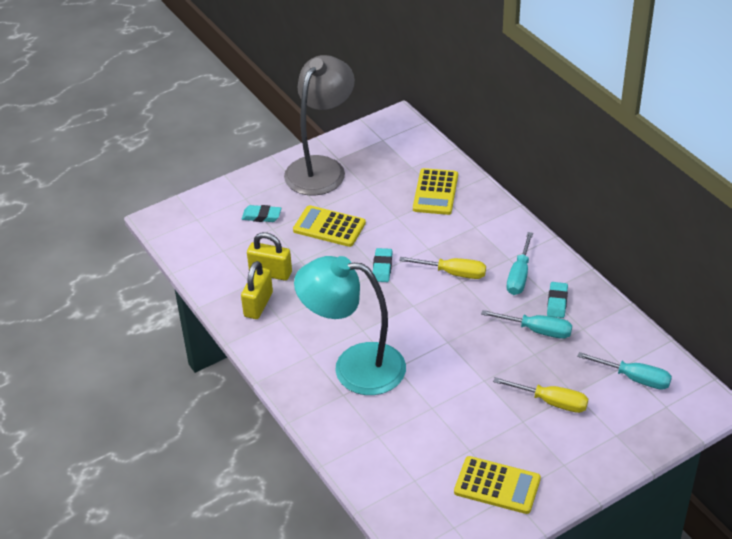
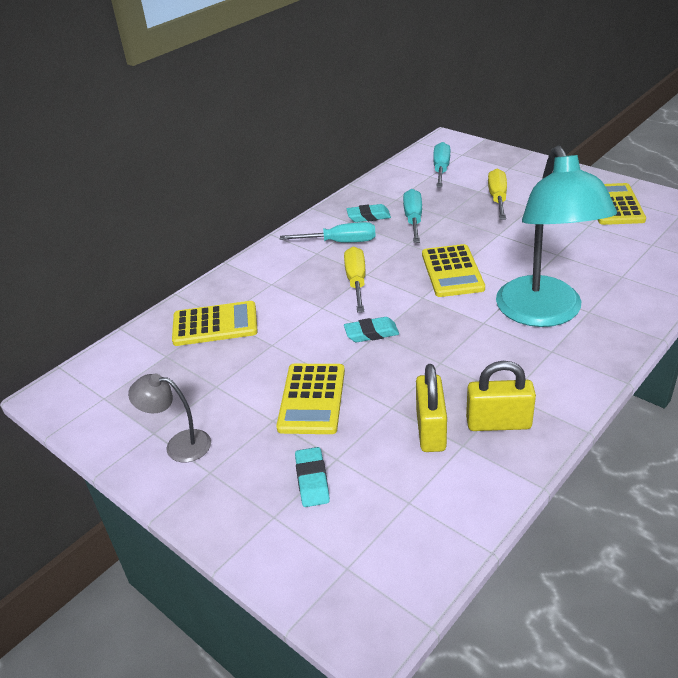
camera: 105 degrees left, 5 degrees down
grey lamp [284,55,355,196] -> grey lamp [128,373,211,462], size x0.45
none -> yellow calculator [422,244,485,297]

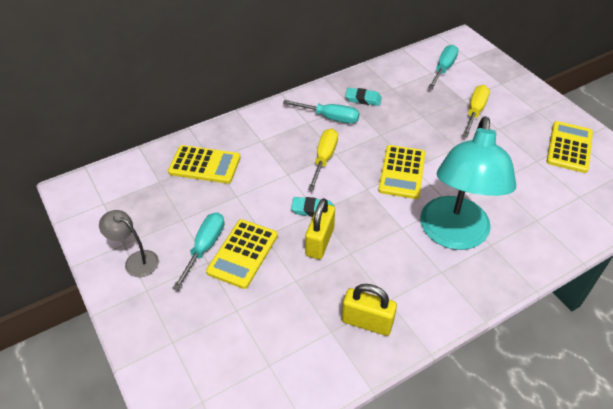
camera: 15 degrees right, 10 degrees up
turquoise eraser [295,447,330,507] -> none
turquoise screwdriver [403,189,422,243] -> turquoise screwdriver moved to [172,212,224,291]
yellow padlock [416,364,447,452] -> yellow padlock moved to [305,198,335,259]

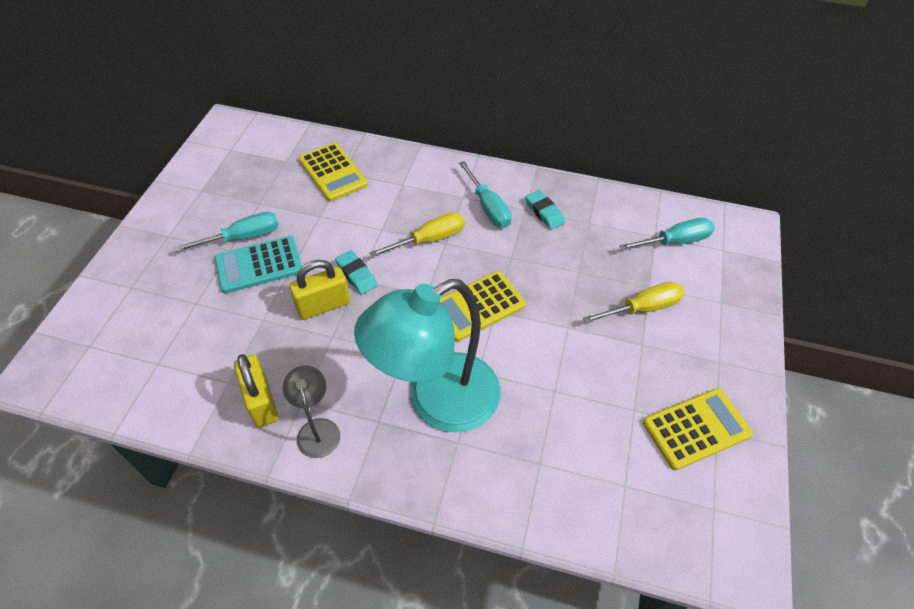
camera: 45 degrees right, 5 degrees up
grey lamp [99,210,159,277] -> grey lamp moved to [283,365,340,458]
yellow calculator [206,219,278,289] -> turquoise calculator [215,236,302,293]

